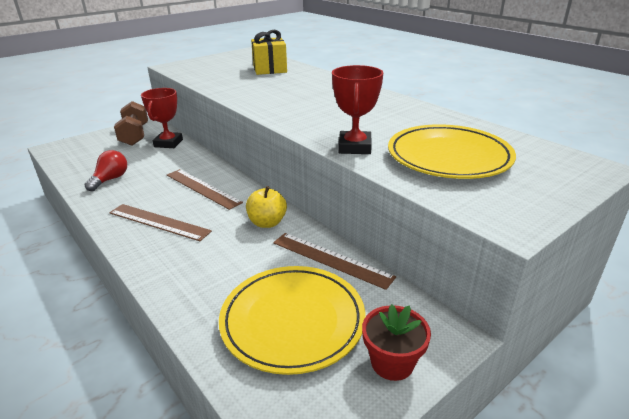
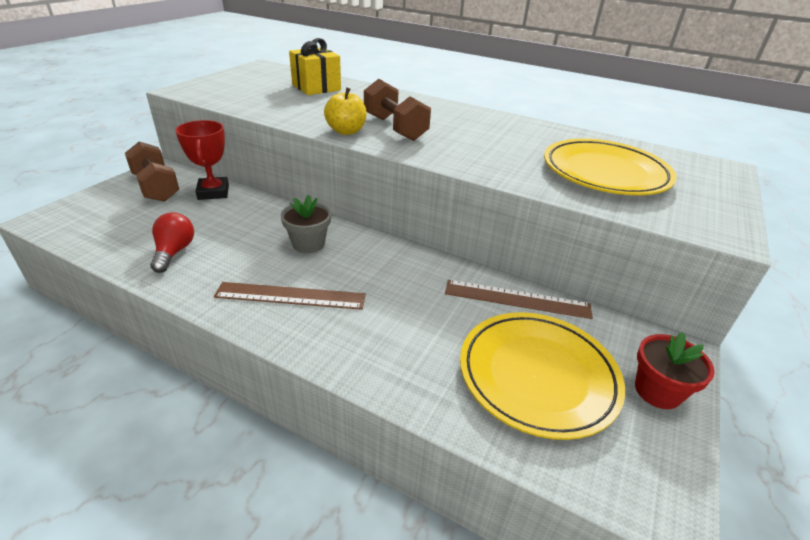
camera: 25 degrees left, 5 degrees up
brown ruler [167,169,243,210] -> grey flower pot [281,195,331,253]
yellow apple [246,186,287,228] -> yellow apple moved to [324,87,366,135]
red trophy [332,65,384,154] -> none
none -> brown dumbbell [364,79,431,141]

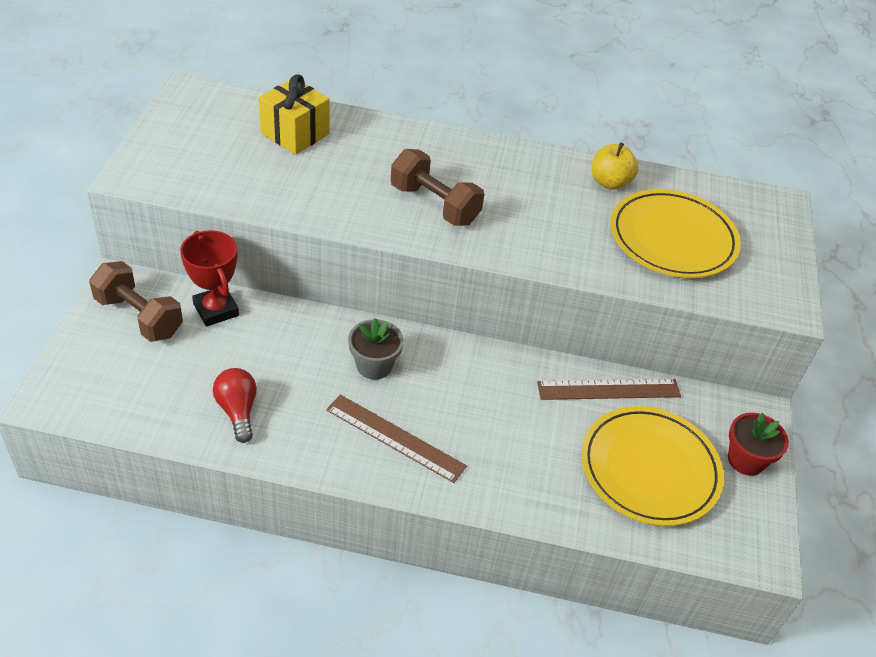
camera: 20 degrees left, 10 degrees up
brown ruler [214,282,366,310] -> brown ruler turned 45 degrees clockwise [326,395,467,483]
yellow apple [324,87,366,135] -> yellow apple moved to [592,142,638,190]

